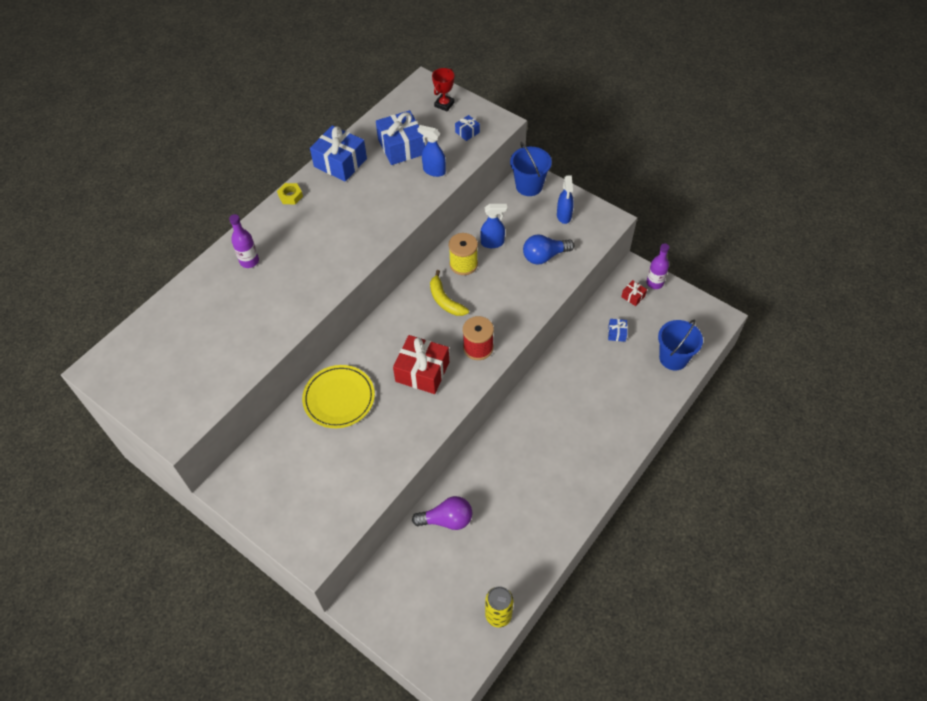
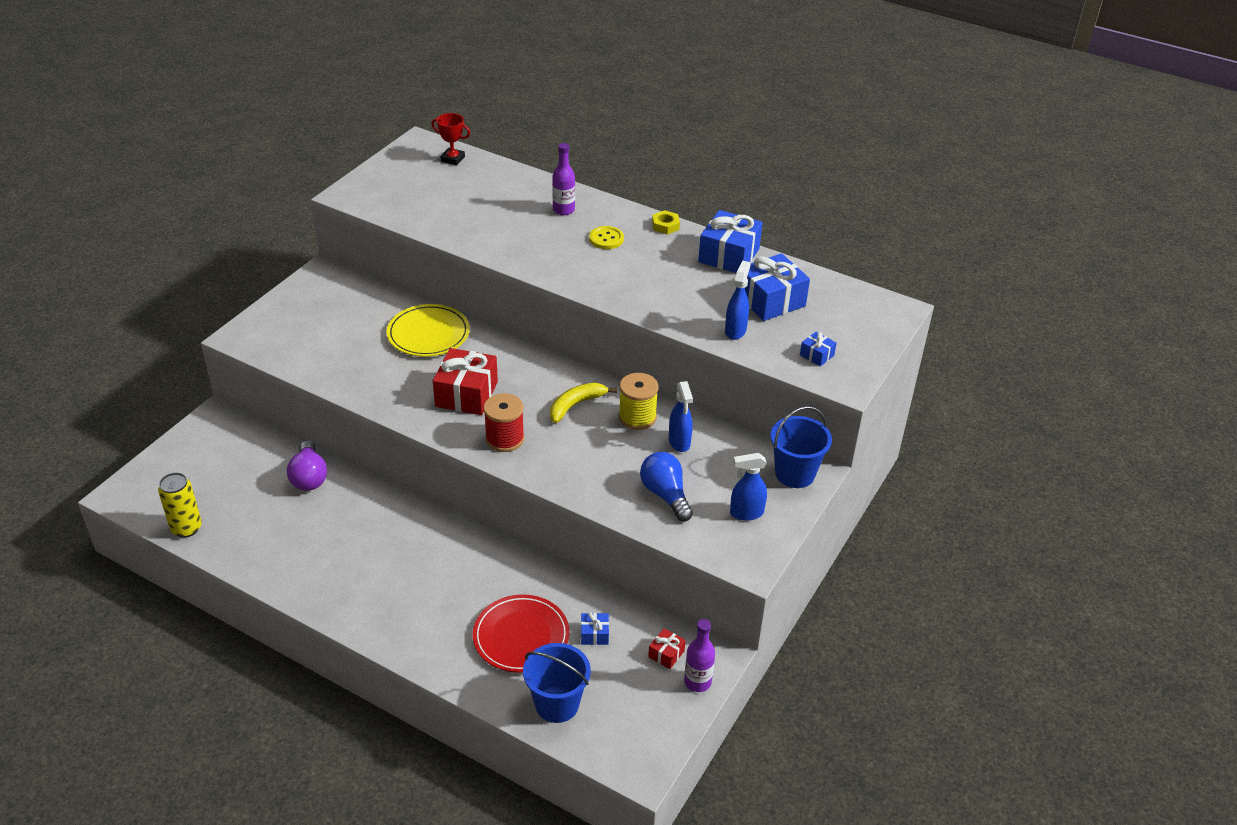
camera: 80 degrees right, 15 degrees down
red trophy [432,68,455,111] -> red trophy moved to [431,113,470,165]
none -> red plate [473,594,570,673]
none -> yellow button [589,226,624,249]

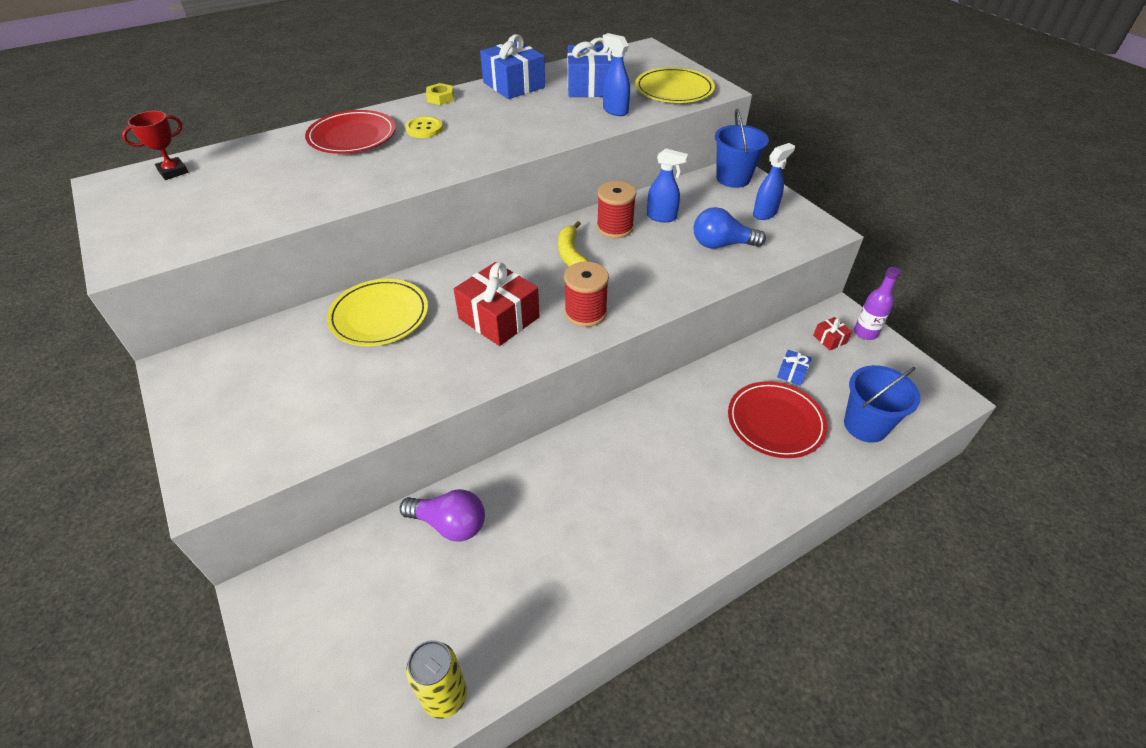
camera: 60 degrees left, 5 degrees up
purple bottle [552,143,575,215] -> red plate [305,110,396,154]
yellow spool [619,373,659,430] -> red spool [597,181,636,238]
blue spray bottle [730,453,767,521] -> blue spray bottle turned 150 degrees counterclockwise [753,143,795,220]
blue gift [800,332,837,367] -> yellow plate [635,67,715,103]

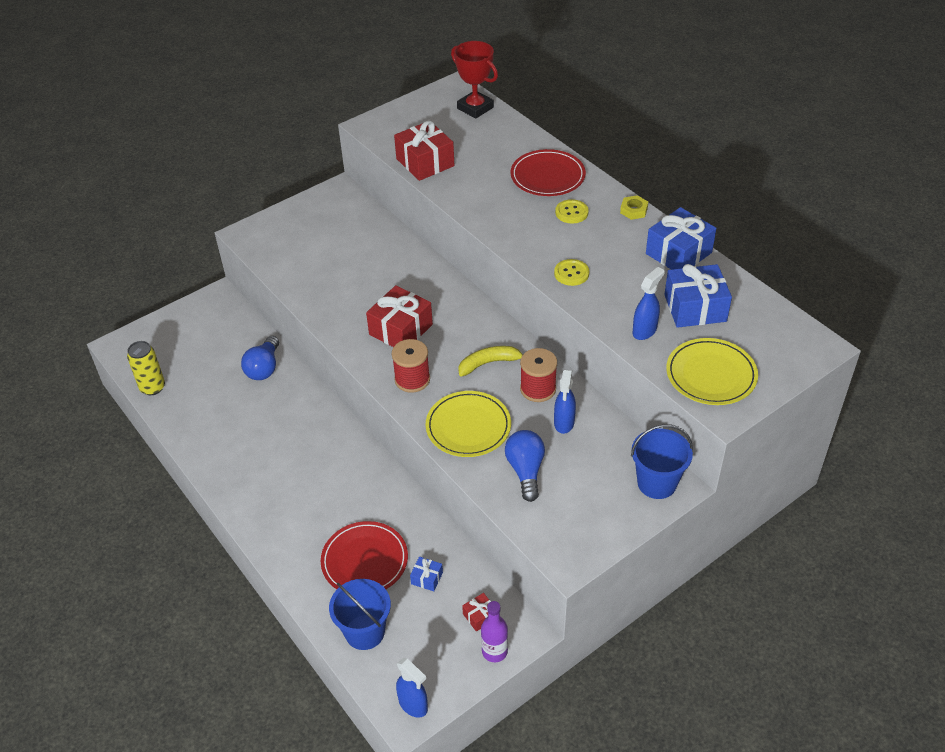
camera: 85 degrees right, 0 degrees up
red trophy [122,111,188,180] -> red trophy [451,41,498,119], size x1.56
yellow plate [327,279,428,346] -> yellow plate moved to [426,391,511,457]
purple light bulb [400,489,485,542] -> blue light bulb [241,336,279,380]
blue spray bottle [753,143,795,220] -> blue spray bottle moved to [396,658,428,718]
none -> red gift [394,120,455,181]
none -> yellow button [554,259,589,286]

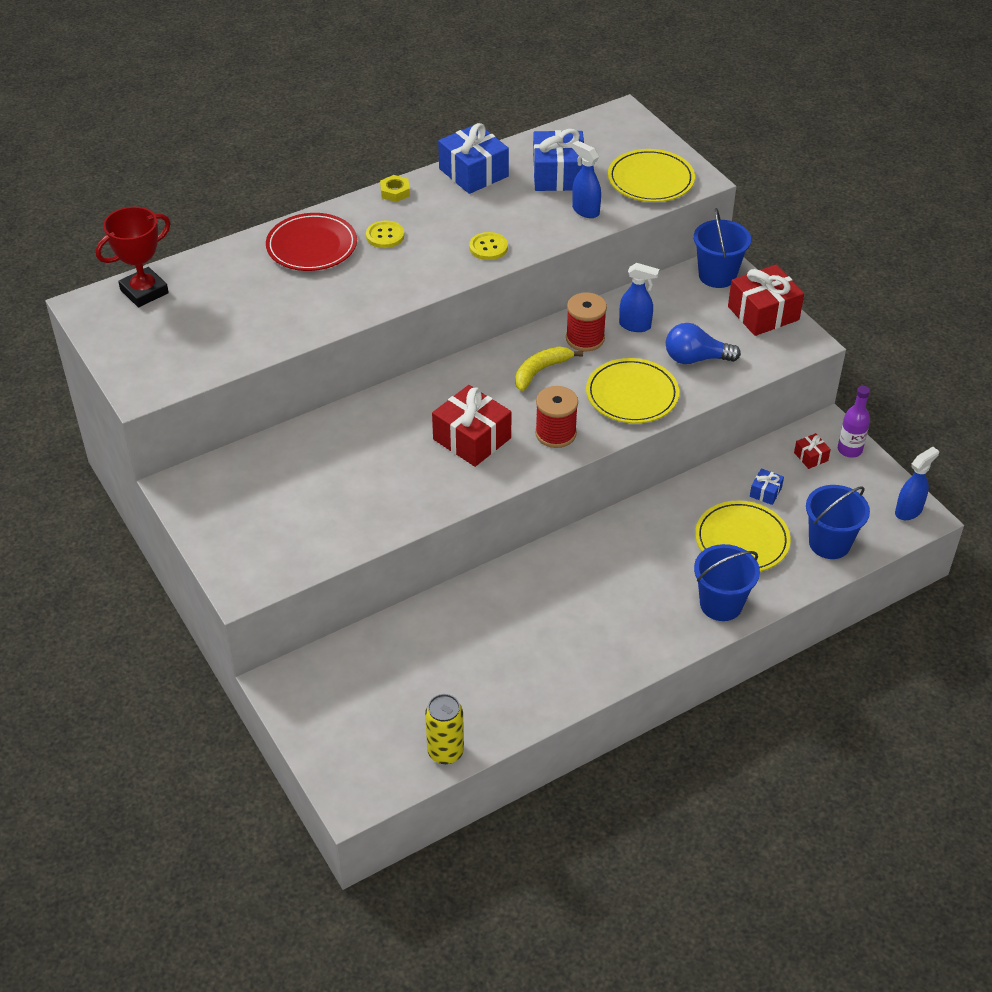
camera: 85 degrees left, 0 degrees up
blue light bulb [241,336,279,380] -> none
red plate [321,521,408,589] -> yellow plate [695,501,791,571]
red gift [394,120,455,181] -> red gift moved to [728,265,804,336]
yellow banana [458,346,523,377] -> yellow banana turned 60 degrees clockwise [515,346,583,391]
none -> blue bucket [694,544,760,621]

